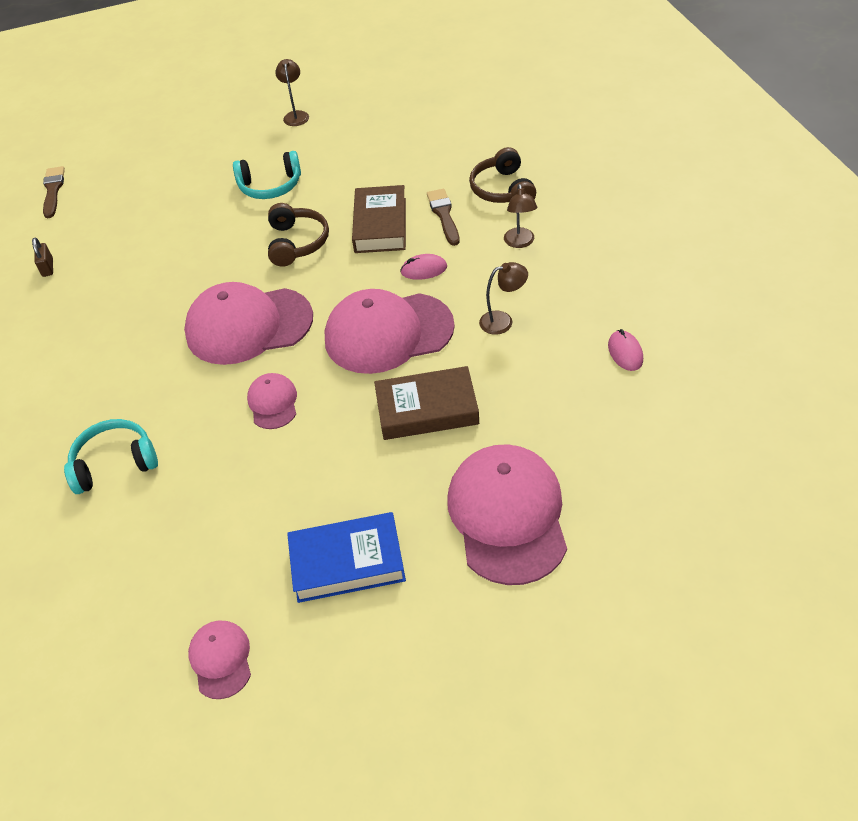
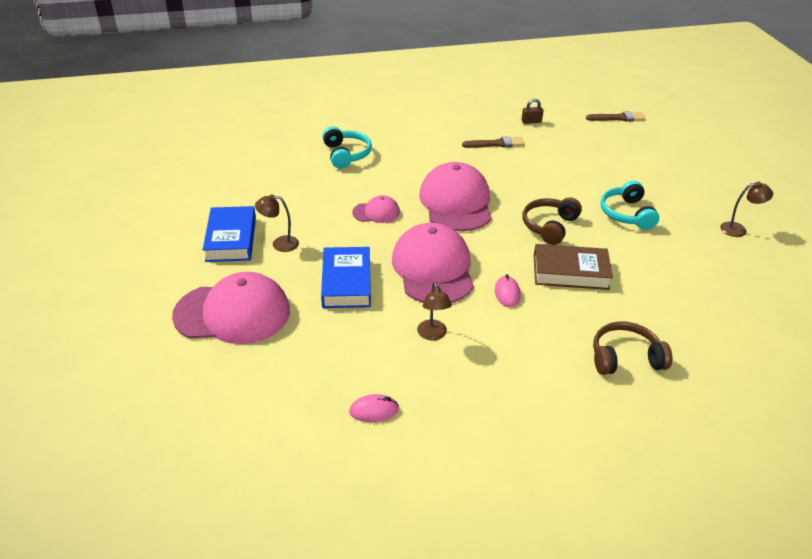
camera: 90 degrees right, 10 degrees down
pink cap [188,620,251,699] -> none
brown headphones [268,203,329,267] -> brown headphones turned 120 degrees clockwise [523,197,582,245]
brown book [374,366,479,440] -> blue book [321,247,371,308]
brown brush [427,189,460,246] -> brown brush moved to [462,136,525,148]
brown lamp [504,184,537,248] -> brown lamp moved to [255,194,299,252]

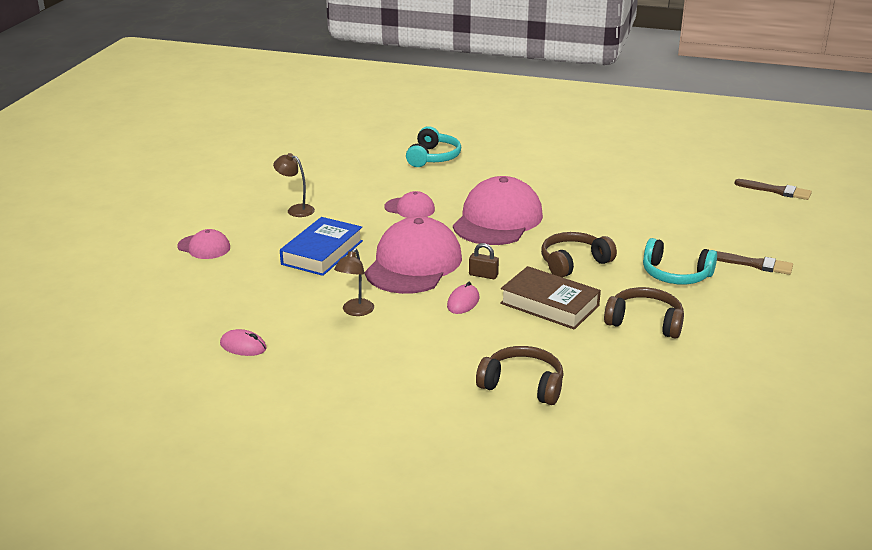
camera: 30 degrees right, 10 degrees down
pink cap [172,272,290,344] -> pink cap [177,229,230,259], size x0.48
blue book [203,206,256,262] -> none
brown brush [462,136,525,148] -> brown brush moved to [716,251,793,275]
brown padlock [521,99,543,124] -> brown padlock moved to [469,243,499,279]
turquoise headphones [601,181,659,230] -> turquoise headphones turned 90 degrees counterclockwise [643,238,717,285]
brown lamp [720,182,773,237] -> none
none -> brown headphones [604,287,684,339]

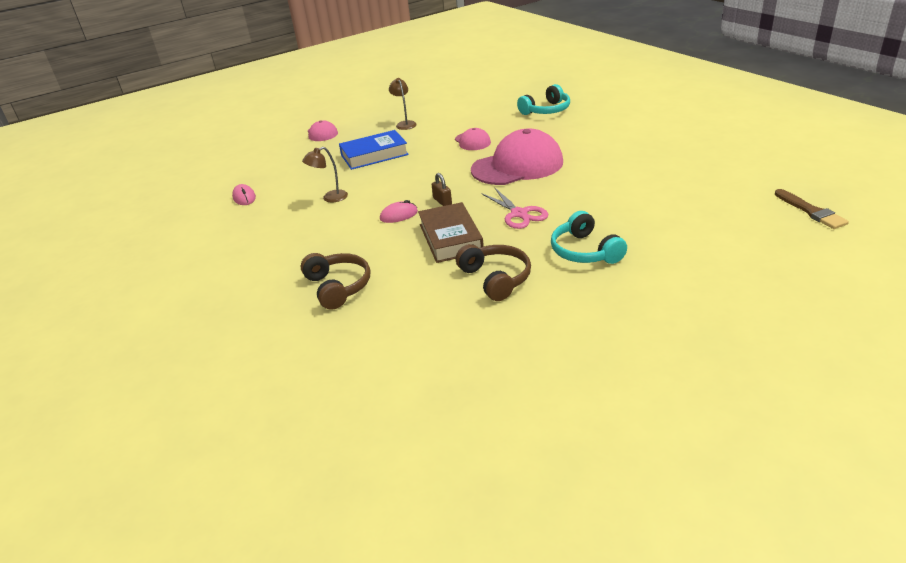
camera: 45 degrees right, 5 degrees up
pink cap [365,216,462,294] -> none
brown headphones [541,232,617,278] -> pink scissors [481,187,548,229]
brown brush [716,251,793,275] -> none

